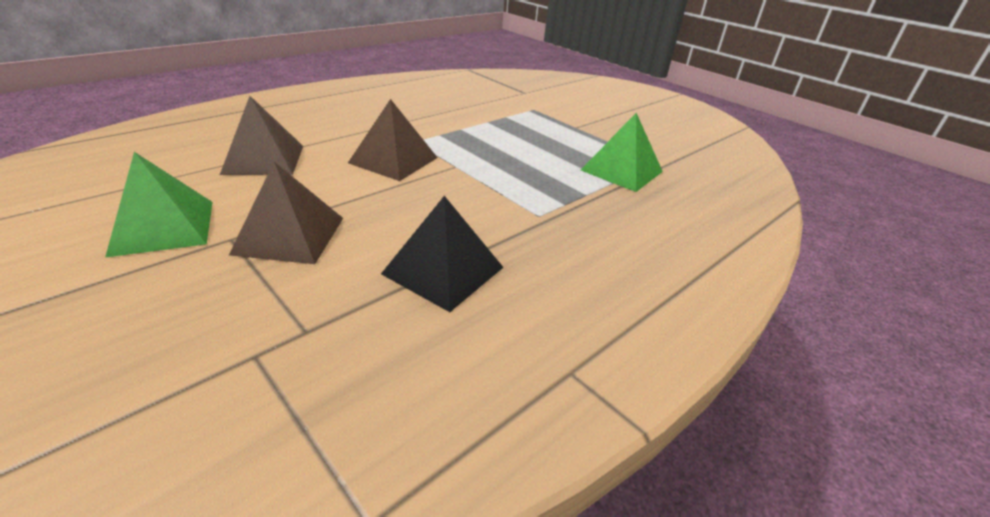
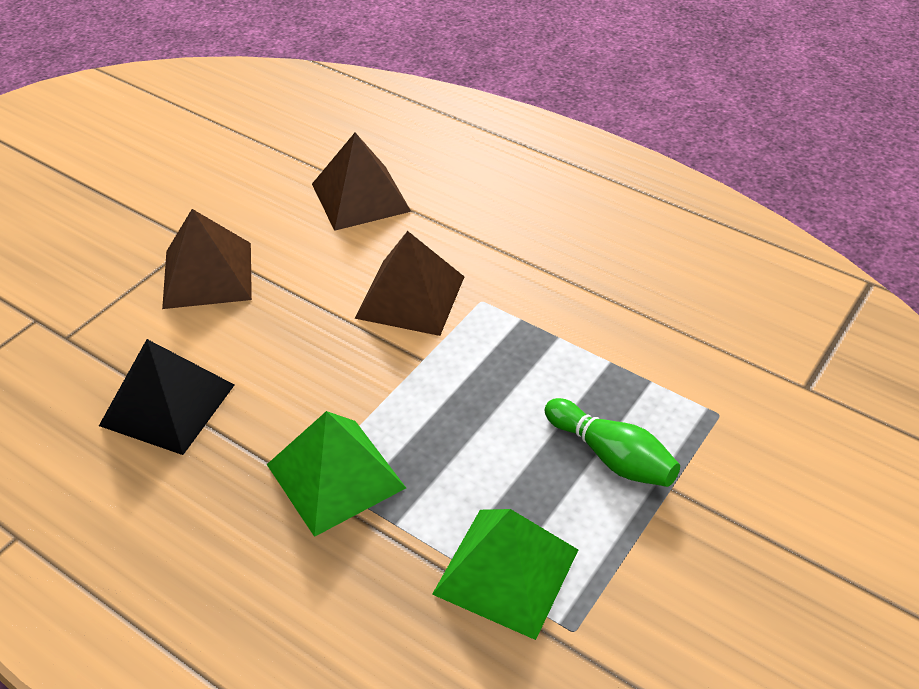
camera: 80 degrees right, 10 degrees up
green pyramid [105,152,213,258] -> green pyramid moved to [267,411,406,537]
none -> green bowling pin [545,398,680,487]

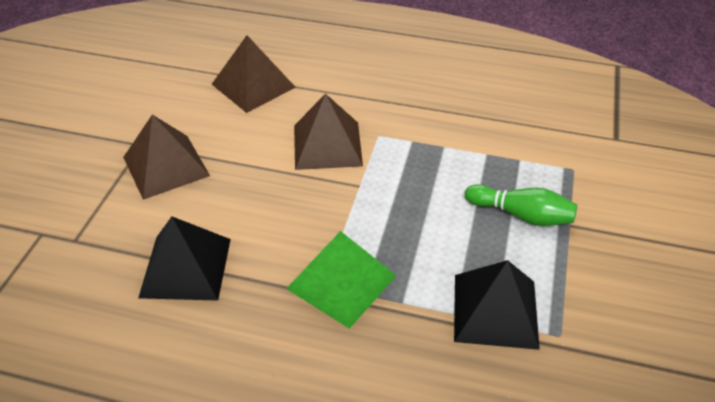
camera: 20 degrees left, 0 degrees up
green pyramid [432,509,578,640] -> black pyramid [454,260,540,350]

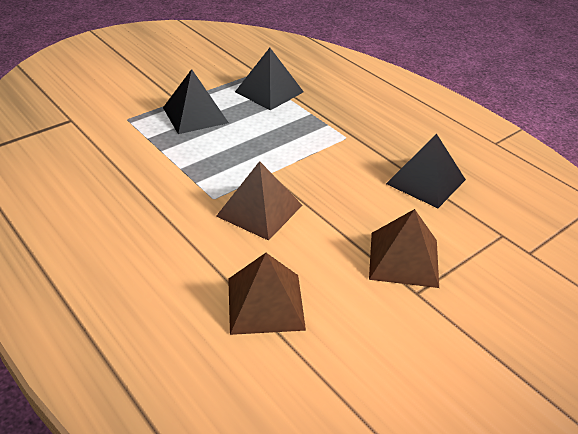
camera: 145 degrees left, 5 degrees down
green pyramid [286,231,397,329] -> none
green bowling pin [465,184,577,226] -> black pyramid [163,69,229,134]

